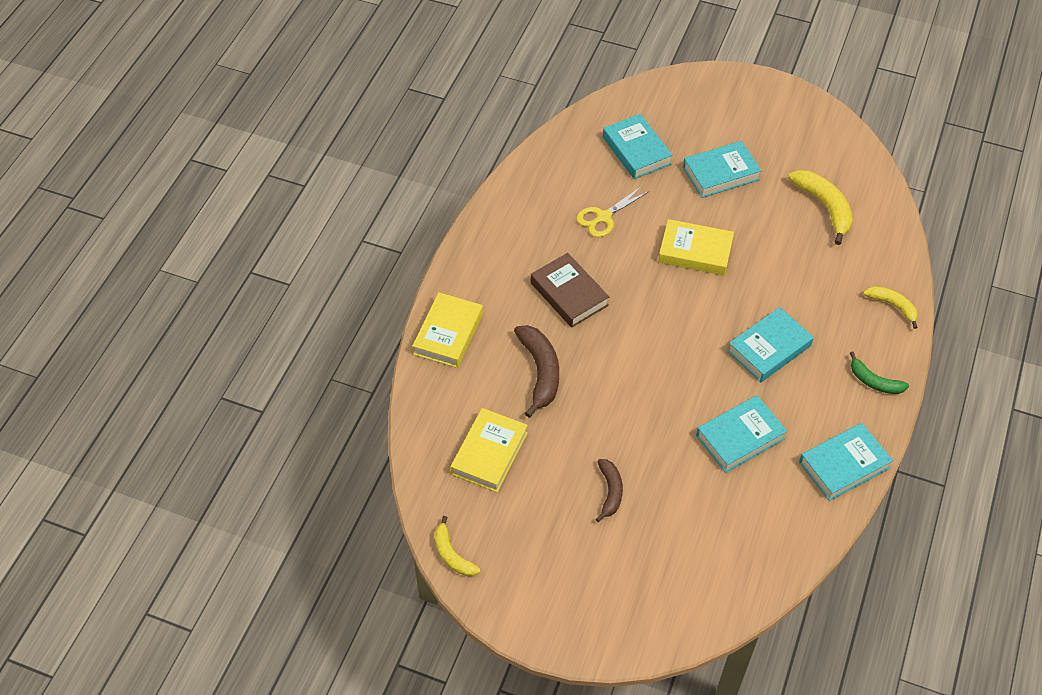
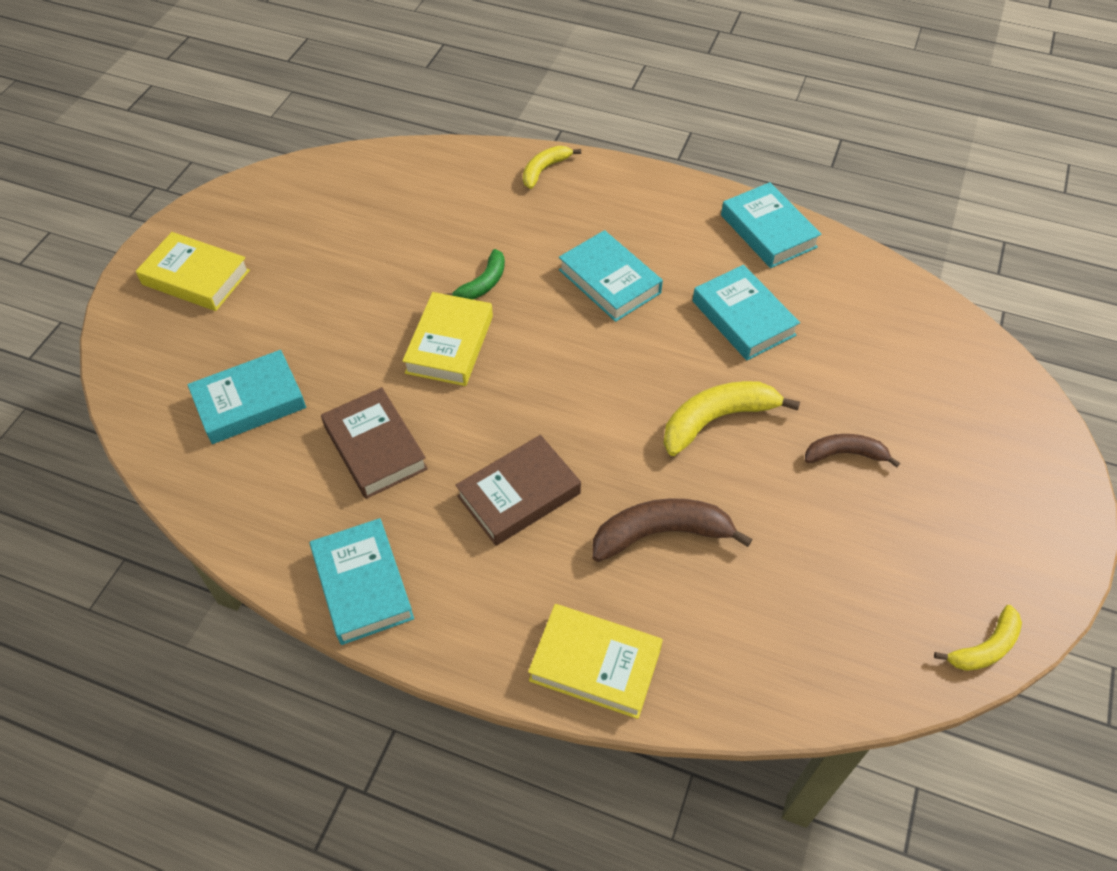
camera: 90 degrees left, 0 degrees up
yellow book [451,408,528,492] -> yellow book moved to [136,232,250,311]
yellow scissors [576,186,648,237] -> brown book [321,387,428,499]
turquoise book [683,141,762,198] -> turquoise book moved to [310,518,414,645]
yellow banana [788,170,853,245] -> yellow banana moved to [663,381,800,456]
green banana [850,352,909,394] -> green banana moved to [446,249,505,300]

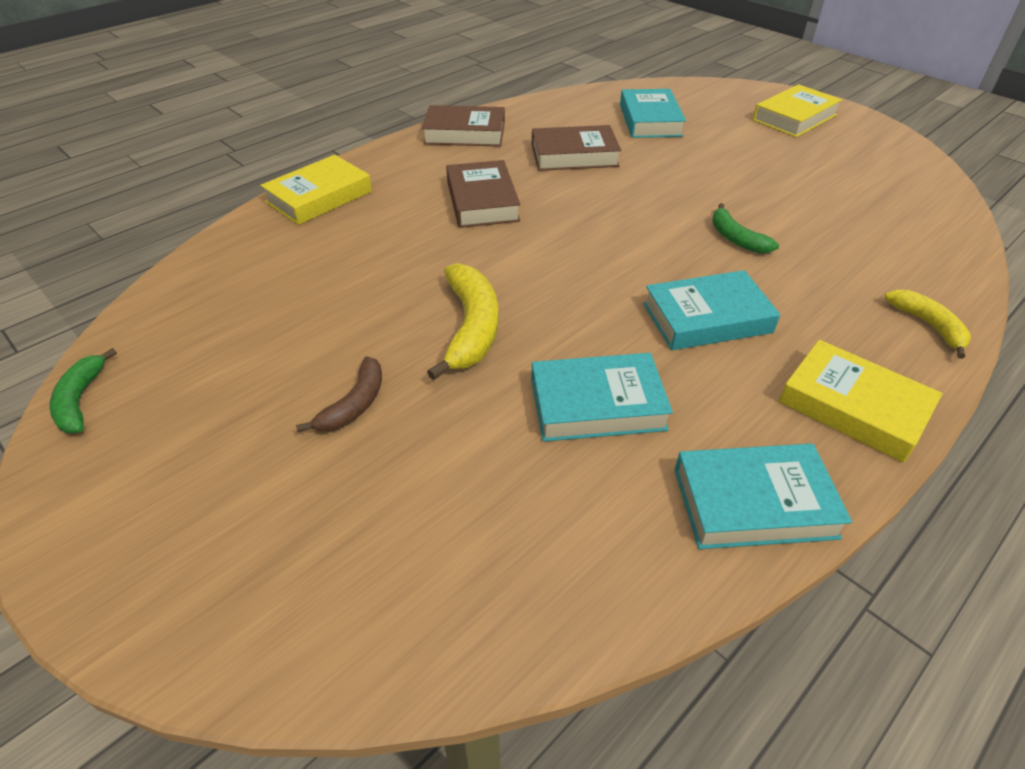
camera: 115 degrees right, 10 degrees down
turquoise book [310,518,414,645] -> brown book [422,105,505,147]
yellow book [402,292,493,386] -> yellow book moved to [779,340,943,463]
brown banana [592,498,753,562] -> none
yellow banana [934,605,1022,671] -> green banana [50,348,117,434]

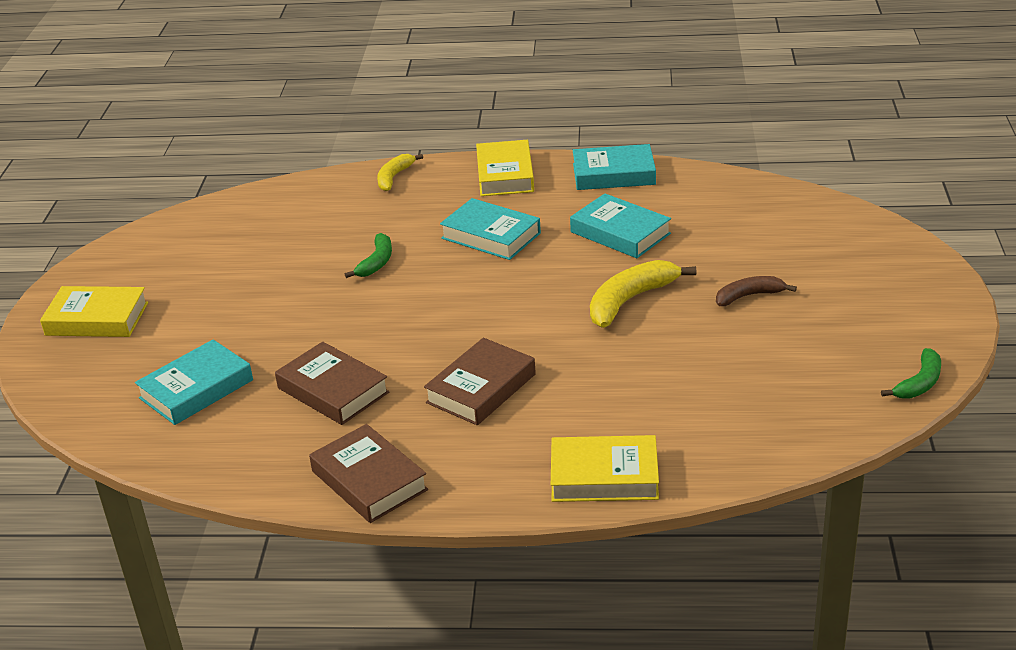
camera: 130 degrees left, 10 degrees down
turquoise book [675,444,852,549] -> turquoise book turned 45 degrees counterclockwise [573,144,656,190]

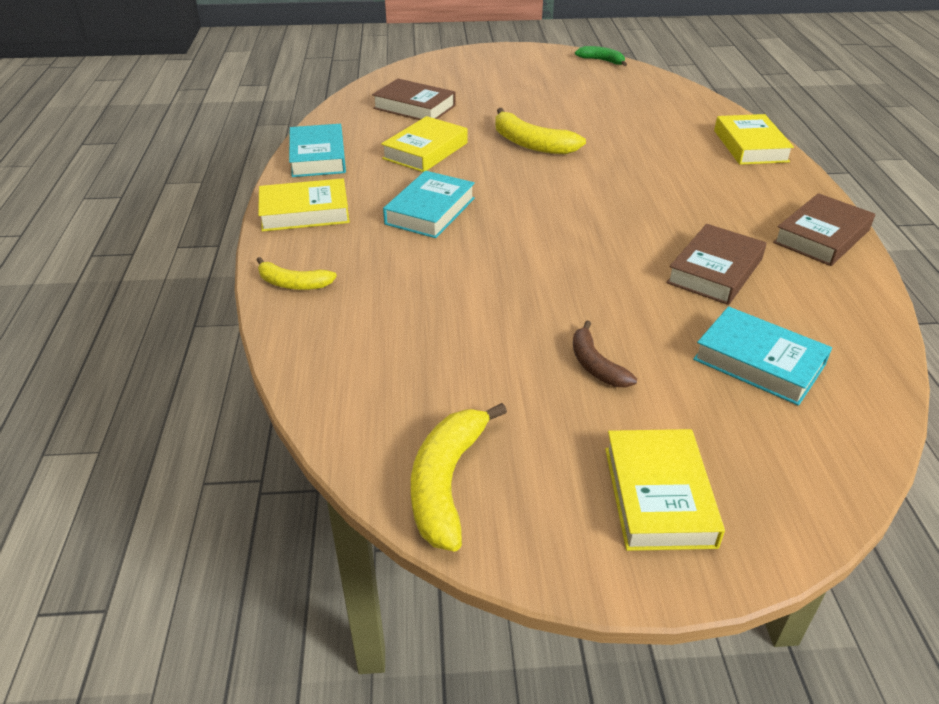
camera: 100 degrees left, 5 degrees up
green banana [345,233,392,278] -> none
brown book [424,338,536,425] -> brown book moved to [372,79,456,120]
turquoise book [570,193,671,258] -> yellow book [381,116,468,172]
brown banana [716,276,797,306] -> brown banana moved to [573,321,637,388]
none -> yellow banana [411,403,507,551]

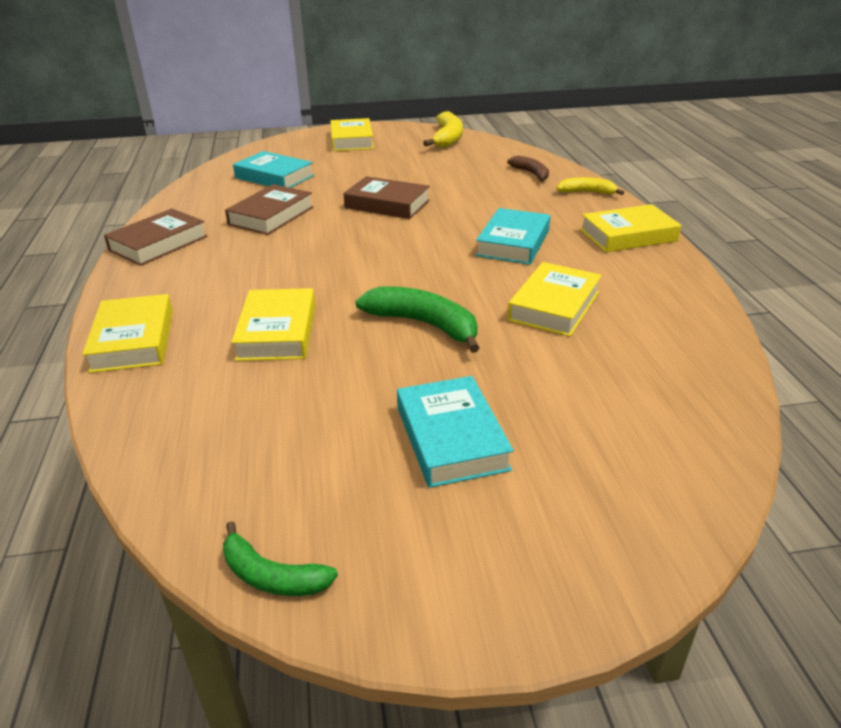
camera: 175 degrees right, 5 degrees down
turquoise book [289,124,346,177] -> turquoise book moved to [397,376,514,488]
brown book [372,79,456,120] -> brown book moved to [343,176,430,219]
yellow banana [495,108,586,154] -> green banana [355,286,480,353]
brown banana [573,321,637,388] -> brown banana moved to [507,156,549,182]
none -> yellow book [231,288,315,361]

